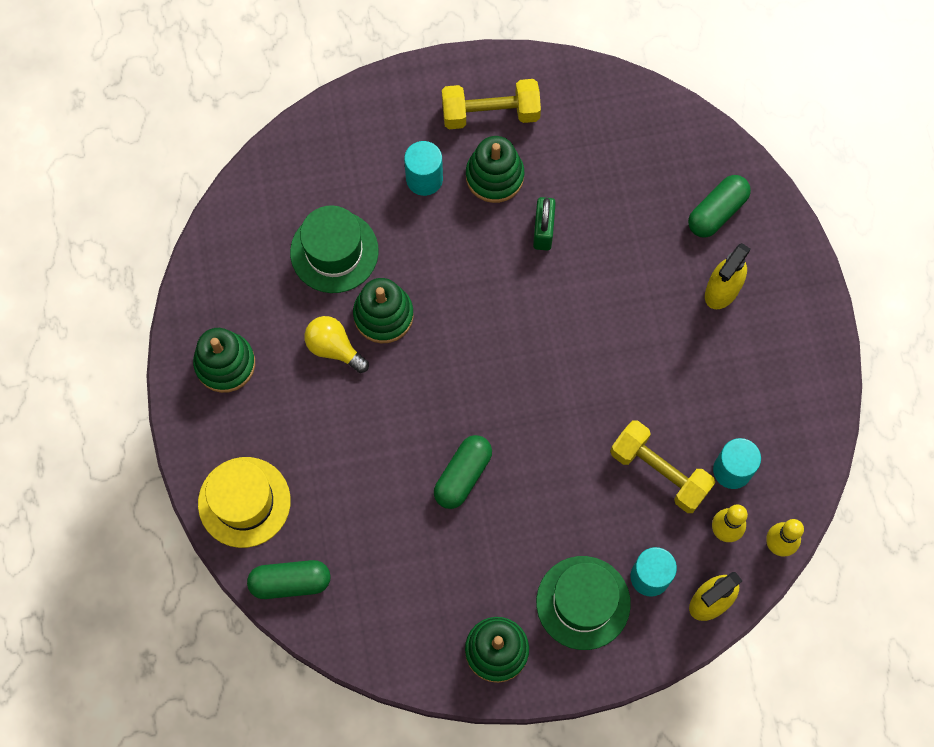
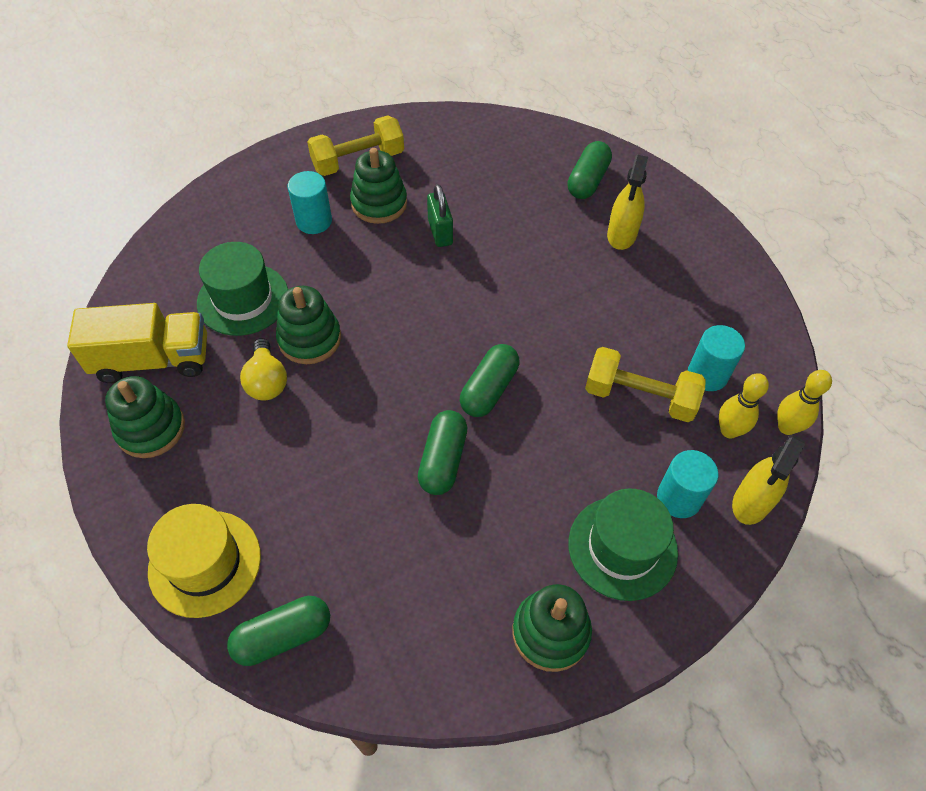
camera: 20 degrees left, 15 degrees down
yellow light bulb [304,316,369,373] -> yellow light bulb turned 120 degrees counterclockwise [240,338,287,401]
none -> yellow truck [67,303,207,383]
none -> green capsule [460,344,519,417]

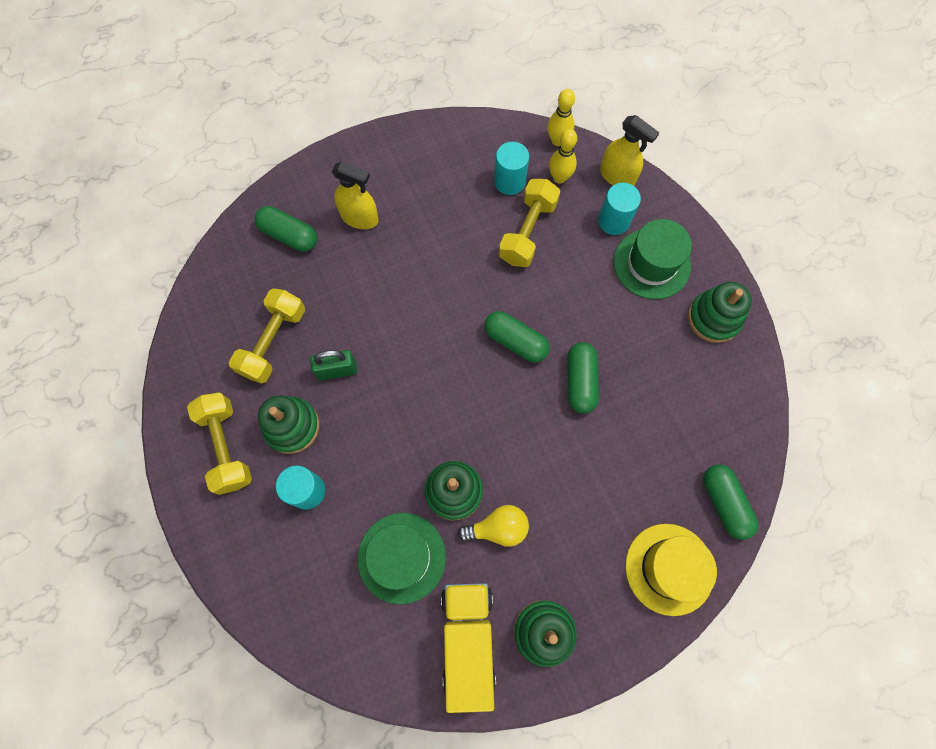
camera: 85 degrees left, 15 degrees up
green capsule [418,410,467,495] -> green capsule turned 75 degrees clockwise [568,342,599,414]
none -> yellow dumbbell [229,288,305,384]

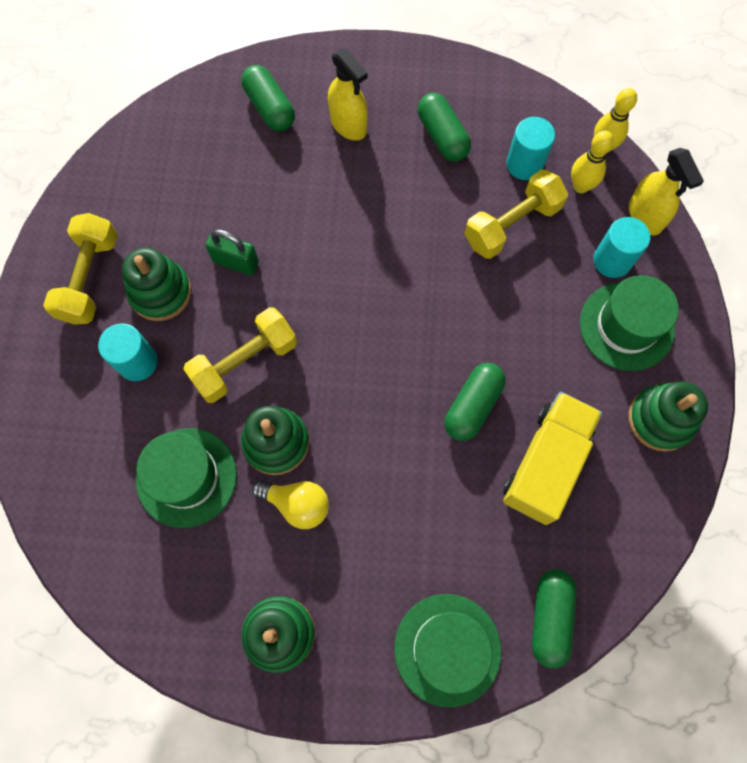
camera: 30 degrees right, 0 degrees up
yellow dumbbell [229,288,305,384] -> yellow dumbbell moved to [183,307,297,403]
yellow truck [441,583,496,713] -> yellow truck moved to [503,392,602,525]
green capsule [484,311,550,363] -> green capsule moved to [418,93,471,162]
yellow hat [625,524,717,616] -> green hat [394,594,501,707]

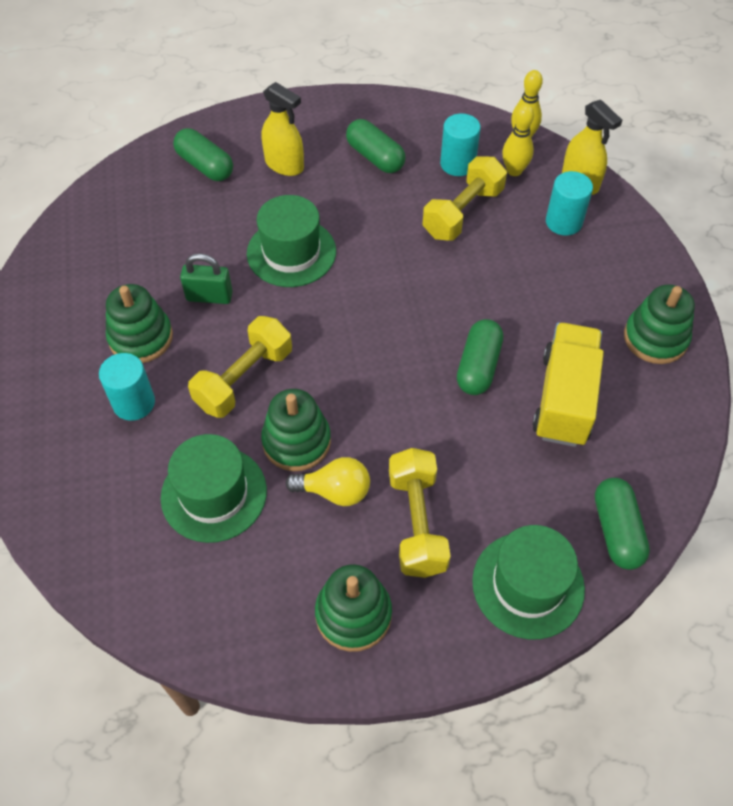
camera: 15 degrees left, 15 degrees down
yellow dumbbell [43,213,118,325] -> yellow dumbbell moved to [389,448,451,578]
green hat [580,275,679,371] -> green hat moved to [247,195,336,287]

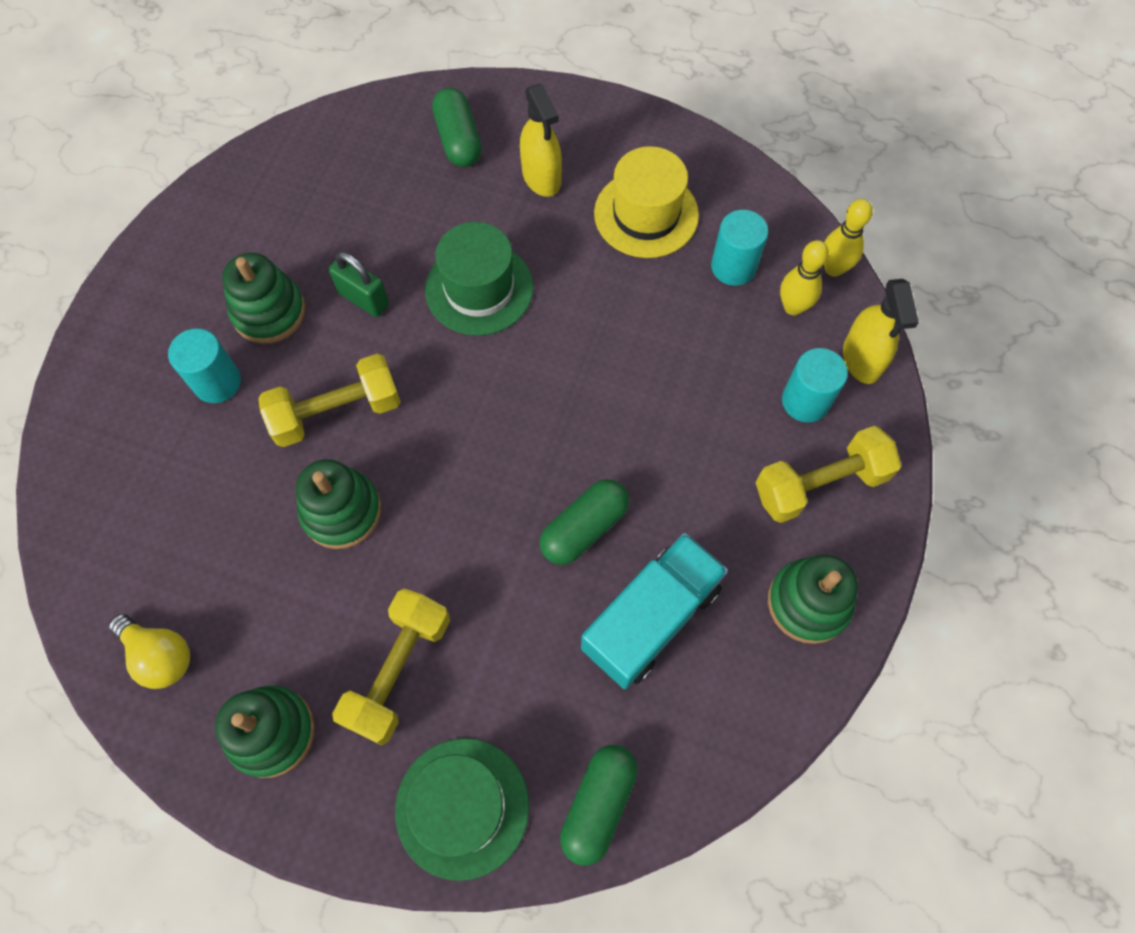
camera: 30 degrees right, 10 degrees up
green hat [161,434,267,543] -> none
yellow light bulb [285,457,370,506] -> yellow light bulb moved to [109,614,190,689]
green capsule [346,119,405,173] -> yellow hat [594,146,699,258]
yellow dumbbell [423,157,507,241] -> yellow dumbbell moved to [756,426,902,523]
yellow truck [532,322,604,447] -> turquoise truck [581,533,728,689]

